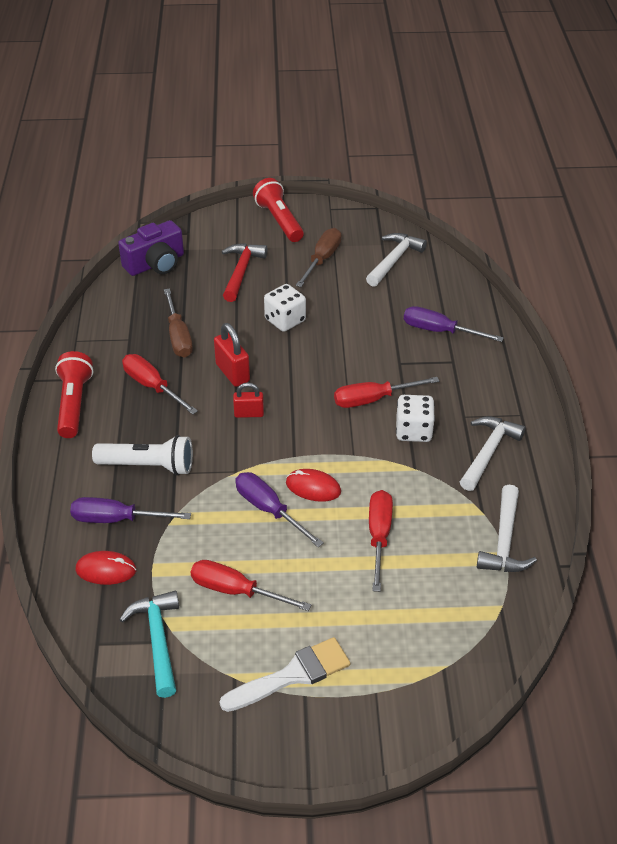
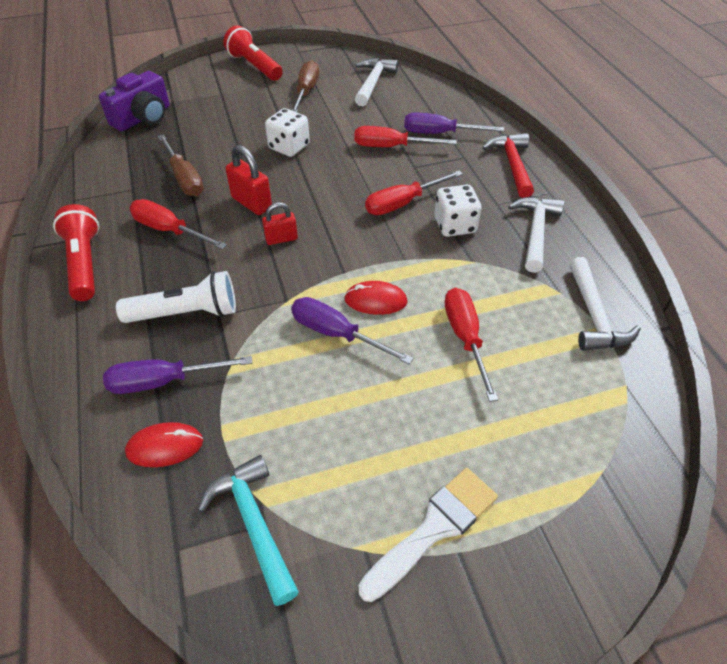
camera: 15 degrees left, 5 degrees up
red screwdriver [191,560,311,611] -> red screwdriver moved to [354,126,457,147]
red hammer [221,243,268,302] -> red hammer moved to [482,133,534,198]

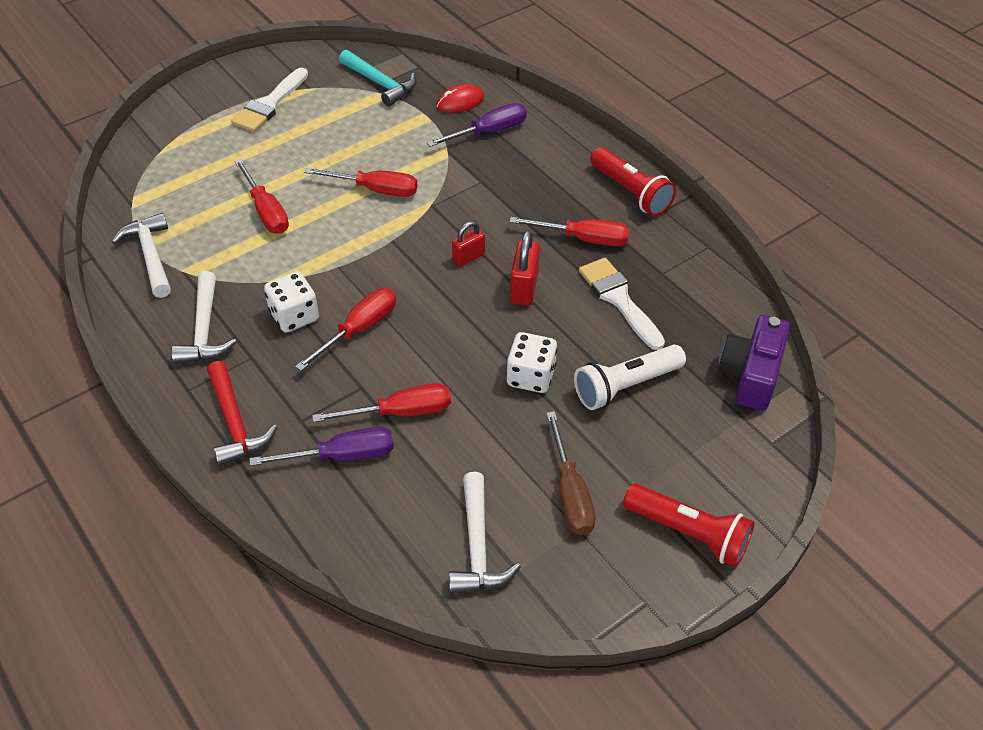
camera: 160 degrees right, 0 degrees up
white flashlight [116,271,236,323] -> white flashlight moved to [574,345,686,410]
brown screwdriver [158,134,204,196] -> white brush [579,258,665,350]
red padlock [226,145,272,215] -> red padlock turned 75 degrees clockwise [510,230,540,306]
purple screwdriver [291,297,414,364] -> red screwdriver [304,168,417,197]
red mouse [344,281,408,315] -> none

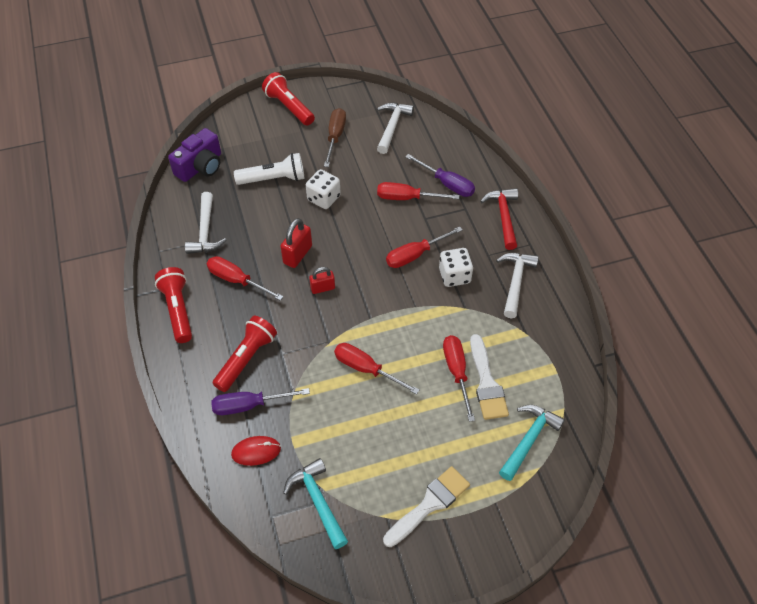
camera: 160 degrees left, 5 degrees up
white hammer [112,213,171,298] -> white hammer moved to [185,192,226,254]
purple screwdriver [249,427,394,466] -> purple screwdriver turned 150 degrees counterclockwise [406,154,475,197]
white brush [579,258,665,350] -> white brush moved to [470,334,509,420]
none -> red flashlight [213,316,277,392]
none -> turquoise hammer [499,405,565,481]

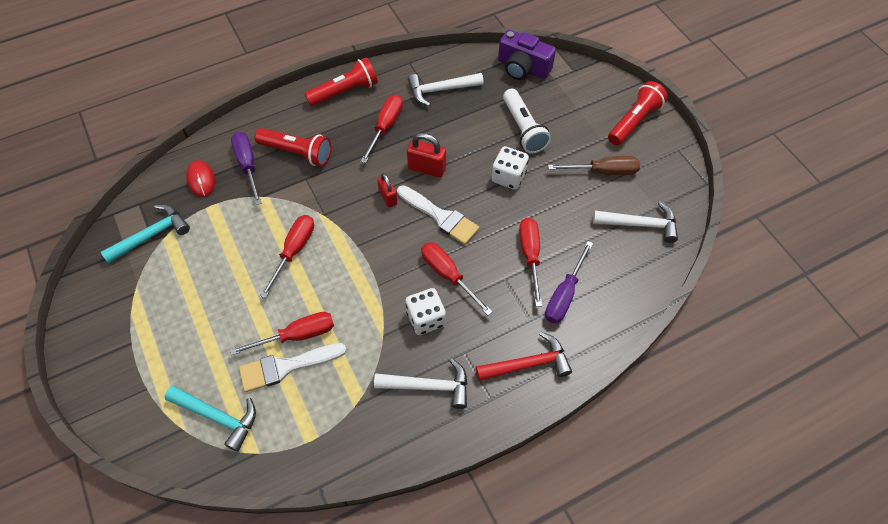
camera: 80 degrees right, 5 degrees up
white brush [383,466,470,547] -> white brush moved to [397,185,479,245]

